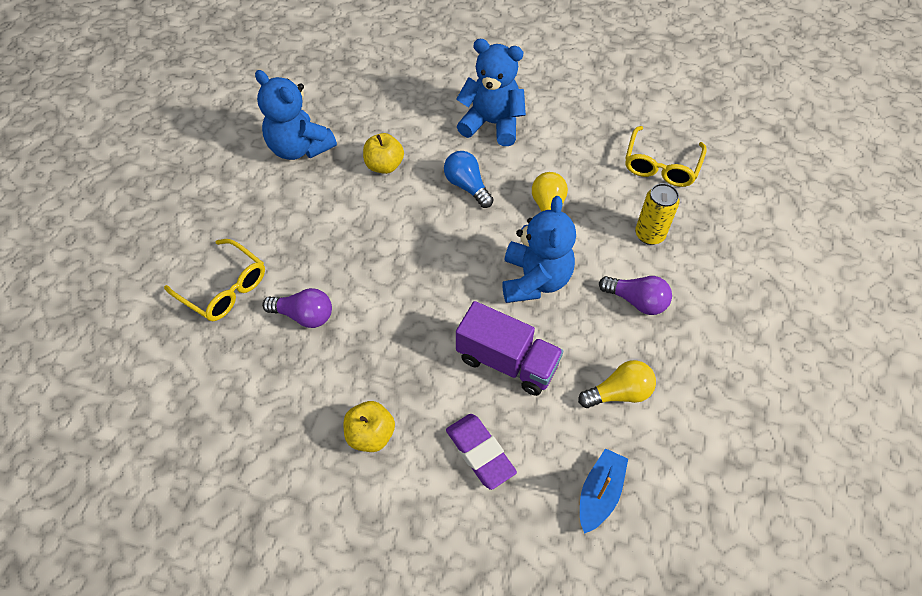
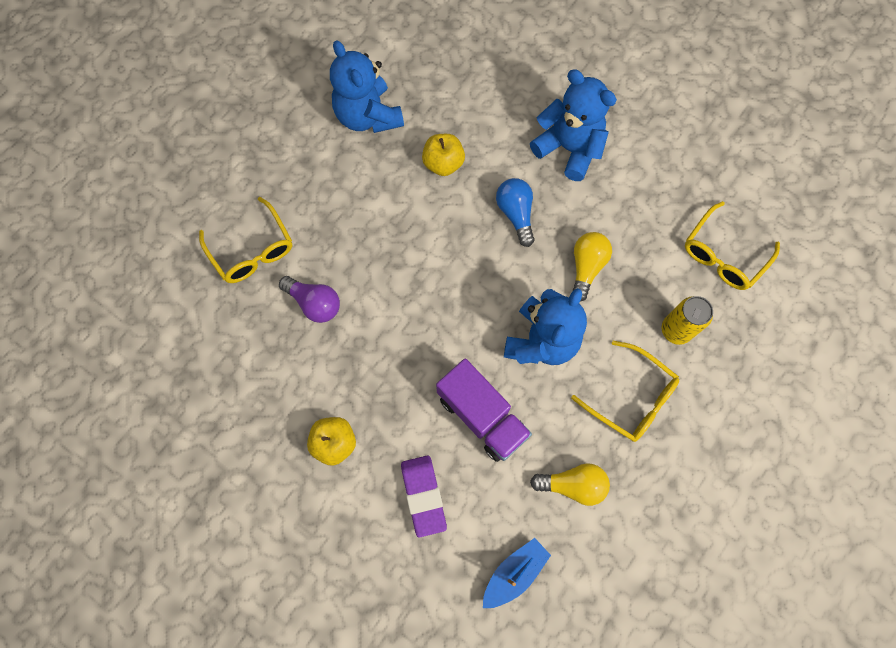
camera: 20 degrees right, 15 degrees up
purple light bulb [599,276,672,315] -> yellow glasses [571,341,679,442]

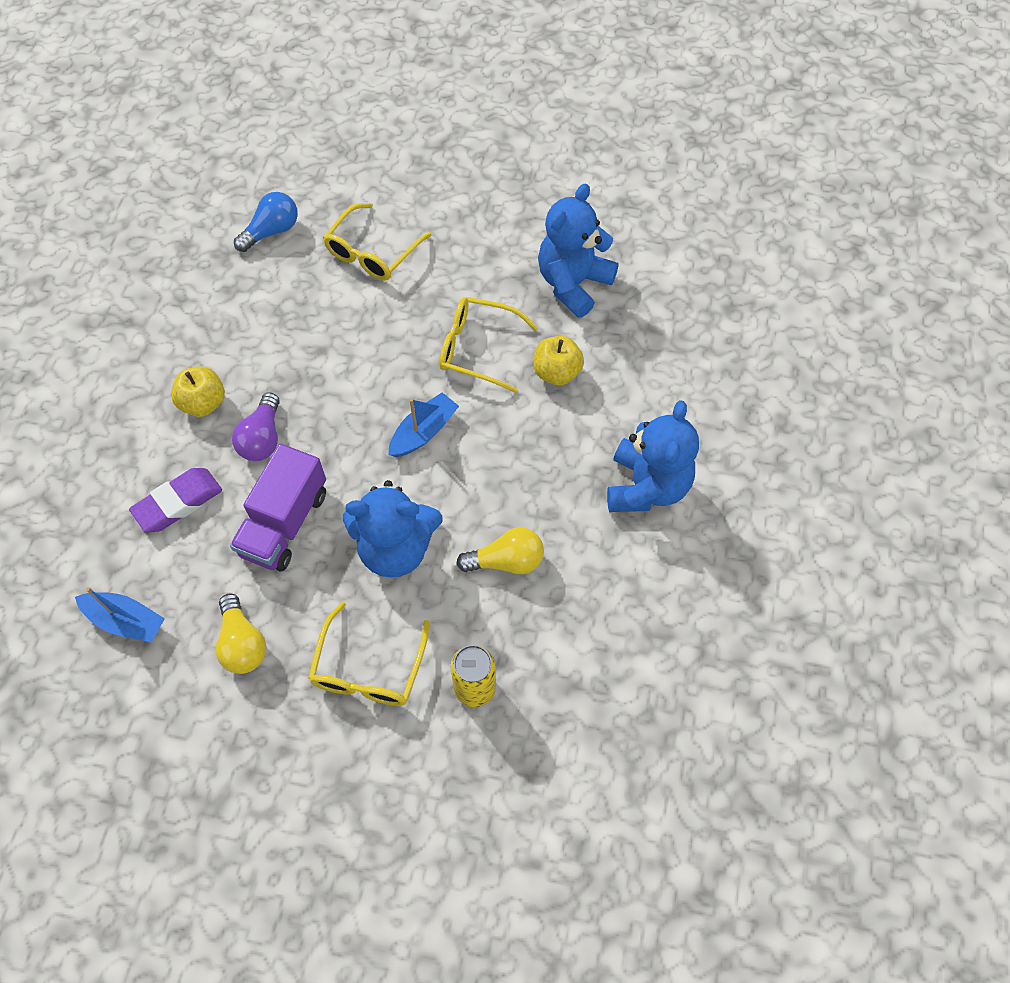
camera: 65 degrees right, 10 degrees down
purple light bulb [279,276,340,323] -> purple light bulb moved to [232,392,280,461]
blue light bulb [496,178,535,247] -> blue light bulb moved to [234,192,298,252]
yellow glasses [685,201,780,290] -> yellow glasses moved to [439,297,539,393]
none -> blue boat [388,392,459,457]

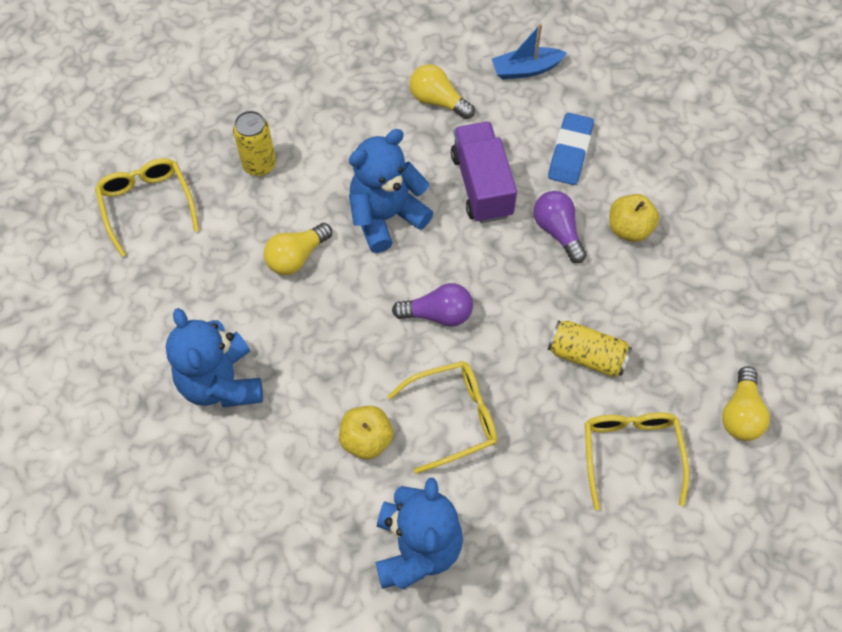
camera: 145 degrees right, 0 degrees up
purple eraser [129,468,222,532] -> blue eraser [548,113,594,185]
blue light bulb [234,192,298,252] -> yellow light bulb [722,366,770,441]
yellow glasses [308,602,430,706] -> yellow glasses moved to [95,158,199,257]
blue boat [388,392,459,457] -> purple light bulb [392,283,473,327]
none -> yellow can [548,320,632,377]

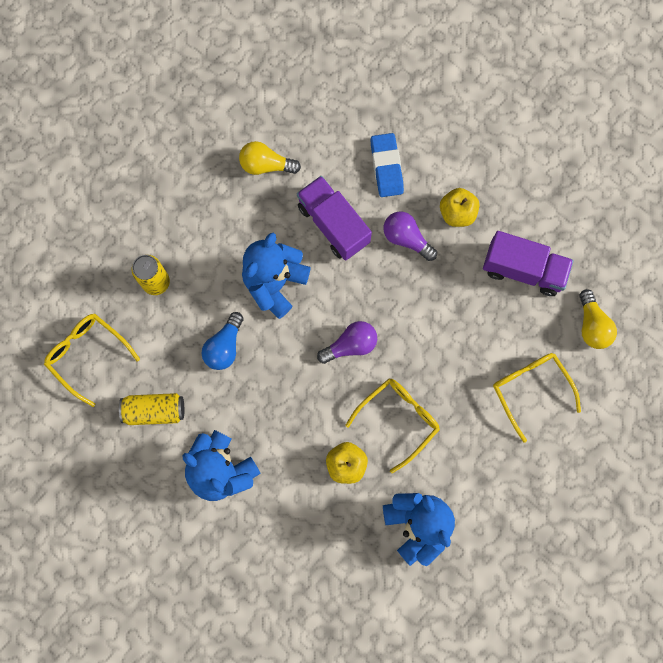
camera: 25 degrees left, 15 degrees up
yellow light bulb [264,223,332,275] -> blue light bulb [201,312,244,370]
blue boat [492,24,567,80] -> none
yellow can [548,320,632,377] -> yellow can moved to [119,393,184,425]
none -> purple truck [483,231,574,296]

